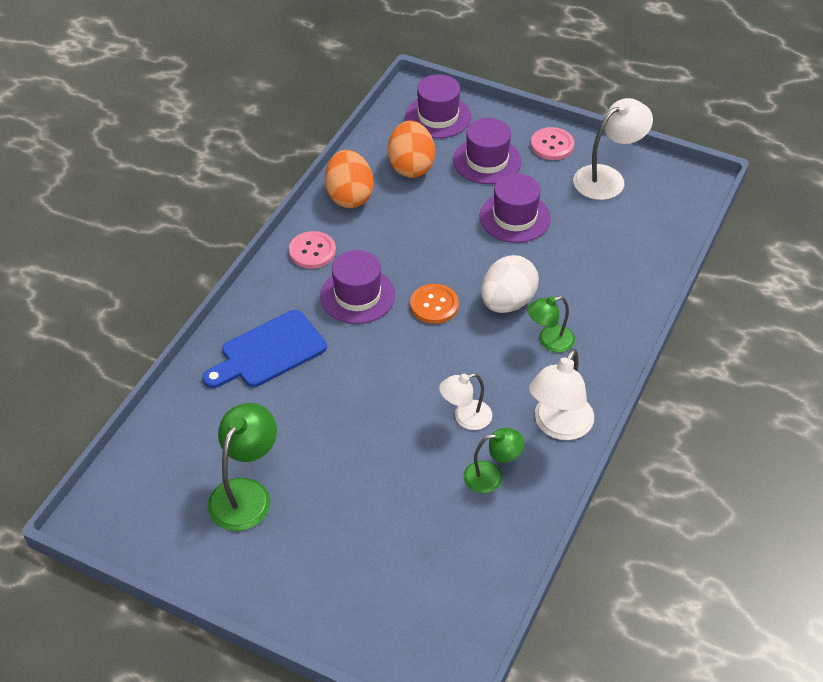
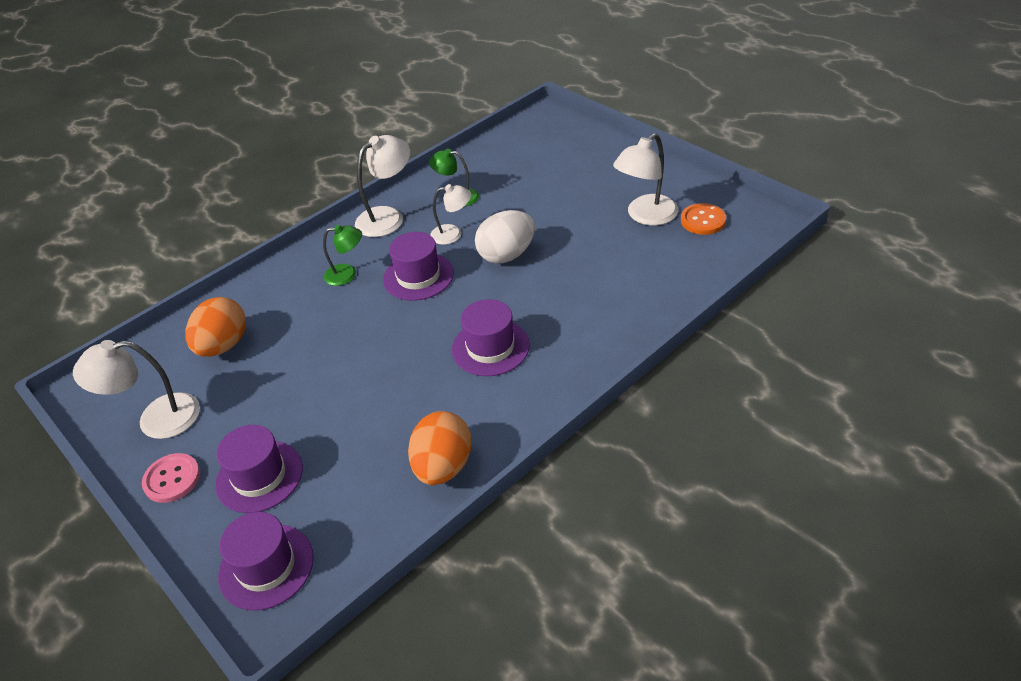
camera: 155 degrees left, 5 degrees down
blue cutting board [202,310,327,388] -> none
green lamp [207,403,277,531] -> white lamp [613,133,678,226]
pink button [289,231,336,269] -> none
orange egg [388,120,435,178] -> orange egg moved to [185,297,246,357]
orange button [410,284,459,324] -> orange button moved to [681,203,726,235]
purple hat [480,173,551,243] -> purple hat moved to [383,232,454,301]
white egg [481,255,539,313] -> white egg moved to [475,210,535,264]

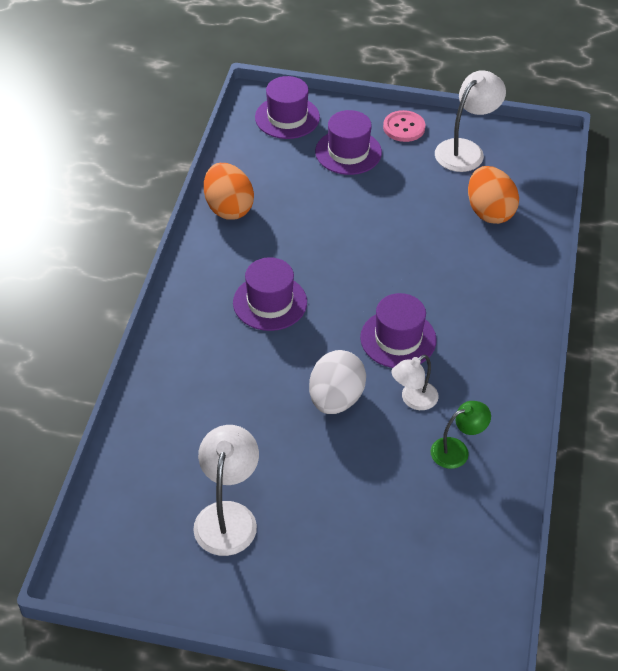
camera: 140 degrees right, 5 degrees up
green lamp [323,225,362,286] -> none
white lamp [355,135,410,237] -> none
orange button [681,203,726,235] -> none

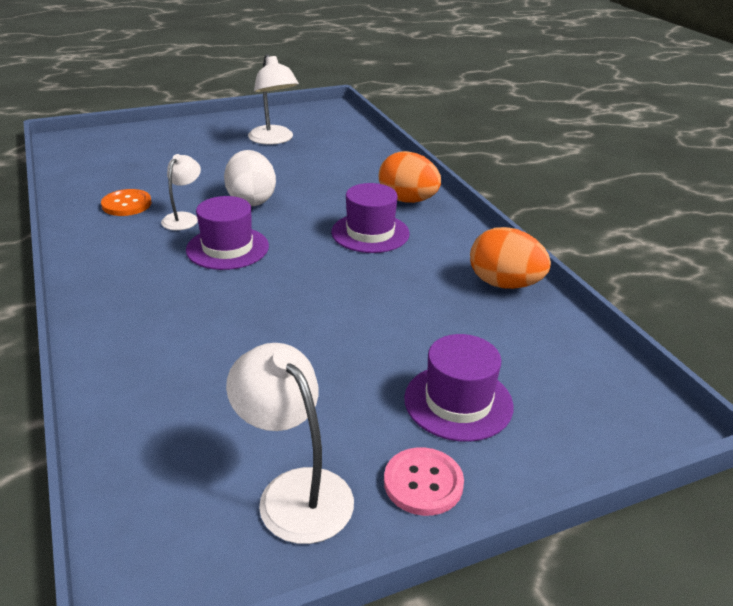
camera: 145 degrees right, 15 degrees down
purple hat [255,76,320,139] -> none
green lamp [431,401,491,469] -> orange button [101,189,152,216]
white lamp [435,70,506,172] -> white lamp turned 135 degrees clockwise [226,343,354,544]
orange egg [468,166,519,224] -> orange egg moved to [379,151,441,203]

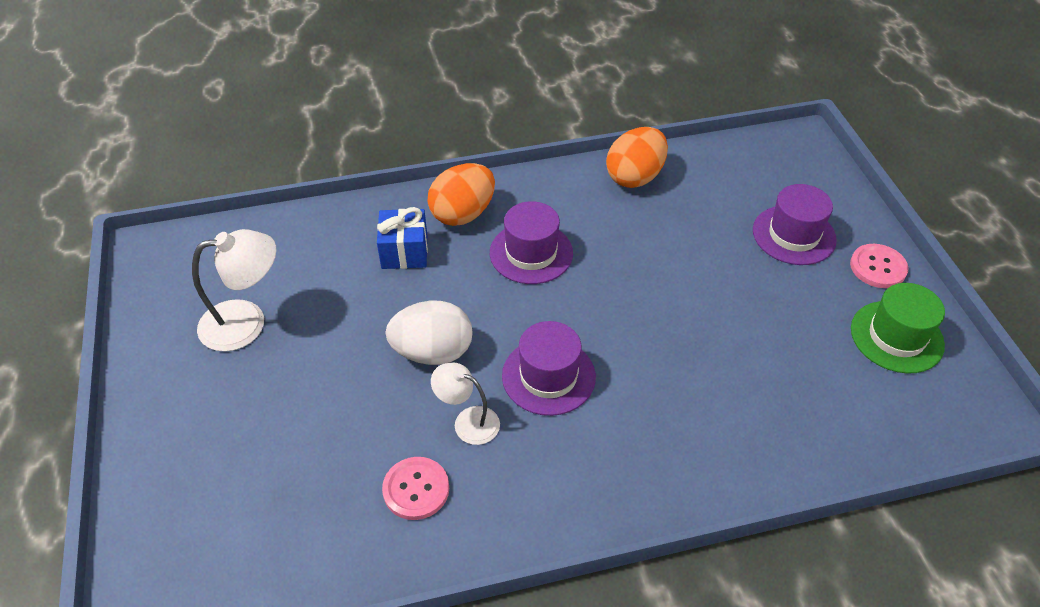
camera: 80 degrees left, 15 degrees up
orange button [101,189,152,216] -> pink button [382,457,449,520]
white lamp [226,343,354,544] -> green hat [851,283,945,374]
none -> blue gift [377,207,428,269]

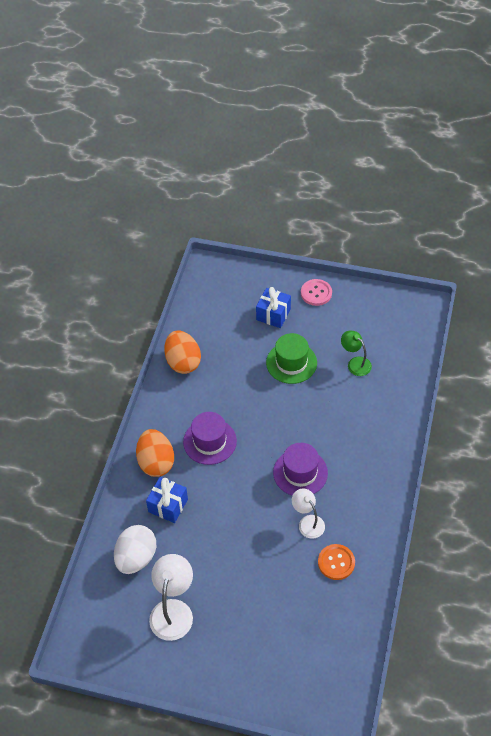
camera: 60 degrees left, 5 degrees up
pink button [382,457,449,520] -> orange button [318,544,355,580]
white egg [385,301,473,365] -> white egg moved to [114,525,156,574]
white lamp [431,363,500,445] -> white lamp turned 90 degrees clockwise [292,489,325,539]
purple hat [753,184,837,265] -> blue gift [256,287,291,328]
green hat [851,283,945,374] -> green hat moved to [266,333,317,384]
none -> green lamp [341,330,372,376]

